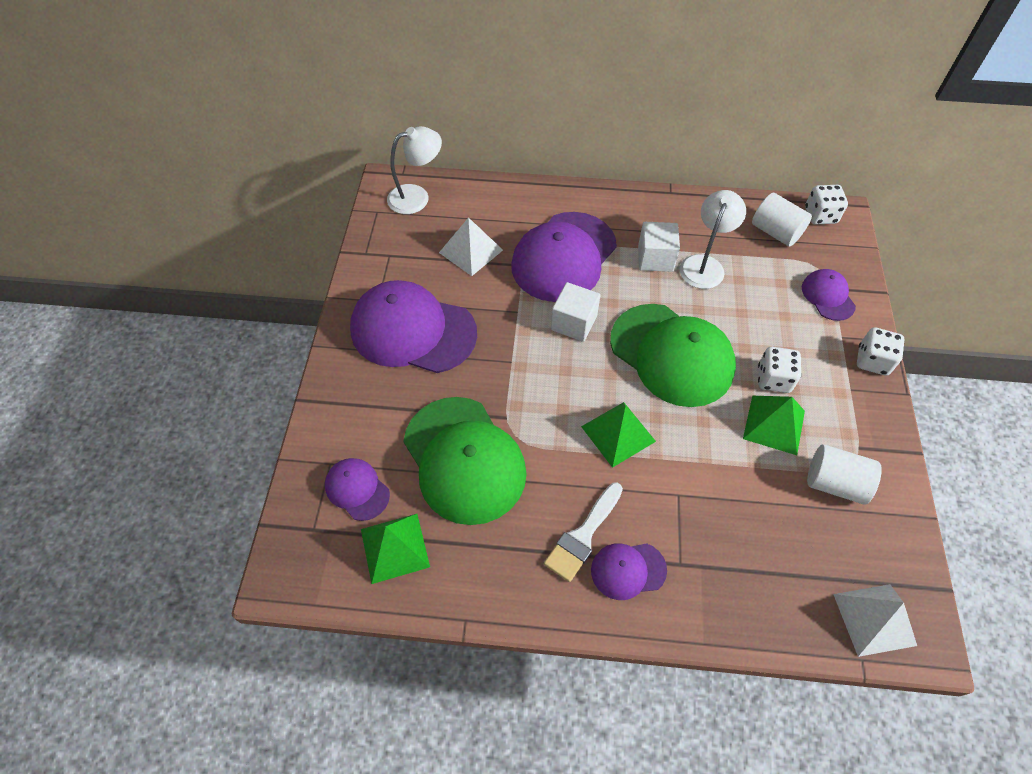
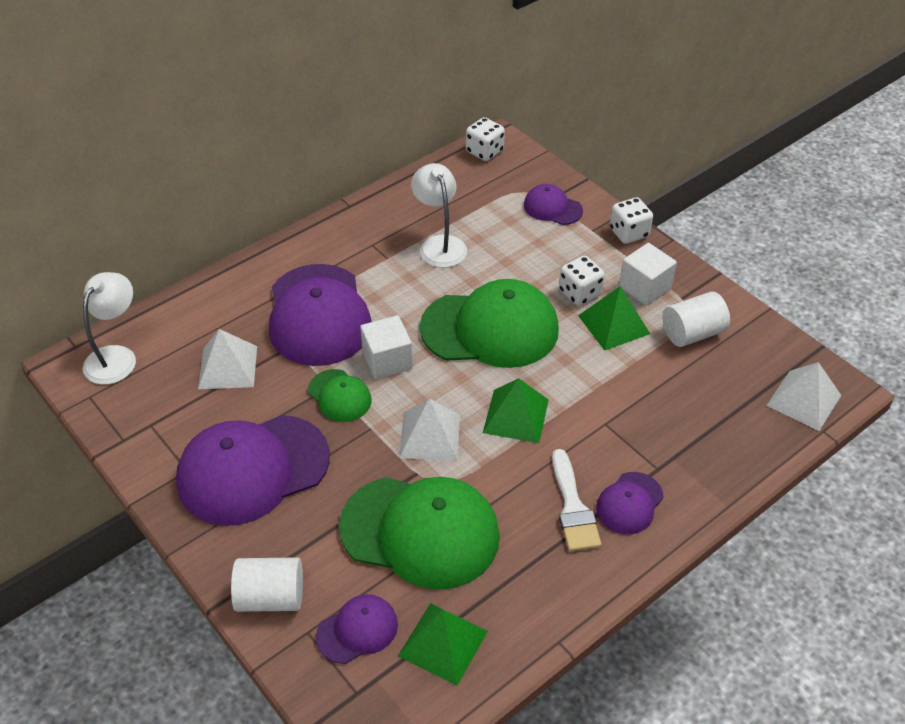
camera: 45 degrees left, 10 degrees down
purple cap [325,458,390,521] -> purple cap turned 150 degrees clockwise [316,594,398,664]
white cube [638,222,680,272] -> white cube moved to [619,243,677,306]
white cylinder [752,193,812,247] -> white cylinder moved to [231,557,303,612]
none -> green cap [308,369,371,422]
none -> white pyramid [399,399,460,461]

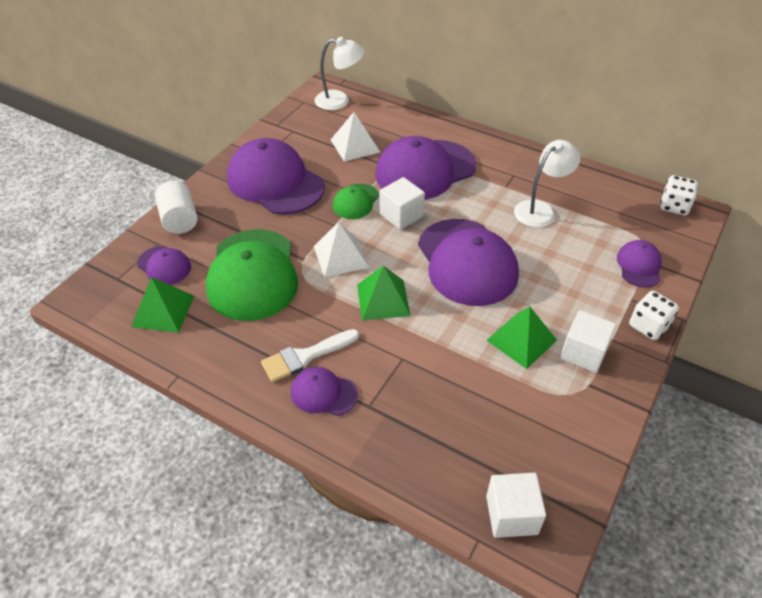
camera: 70 degrees right, 0 degrees up
green cap [420,279,559,368] -> purple cap [418,219,519,306]
white dice [559,256,605,306] -> none
white cylinder [662,291,730,347] -> none
white pyramid [766,362,841,431] -> white cube [486,473,546,538]

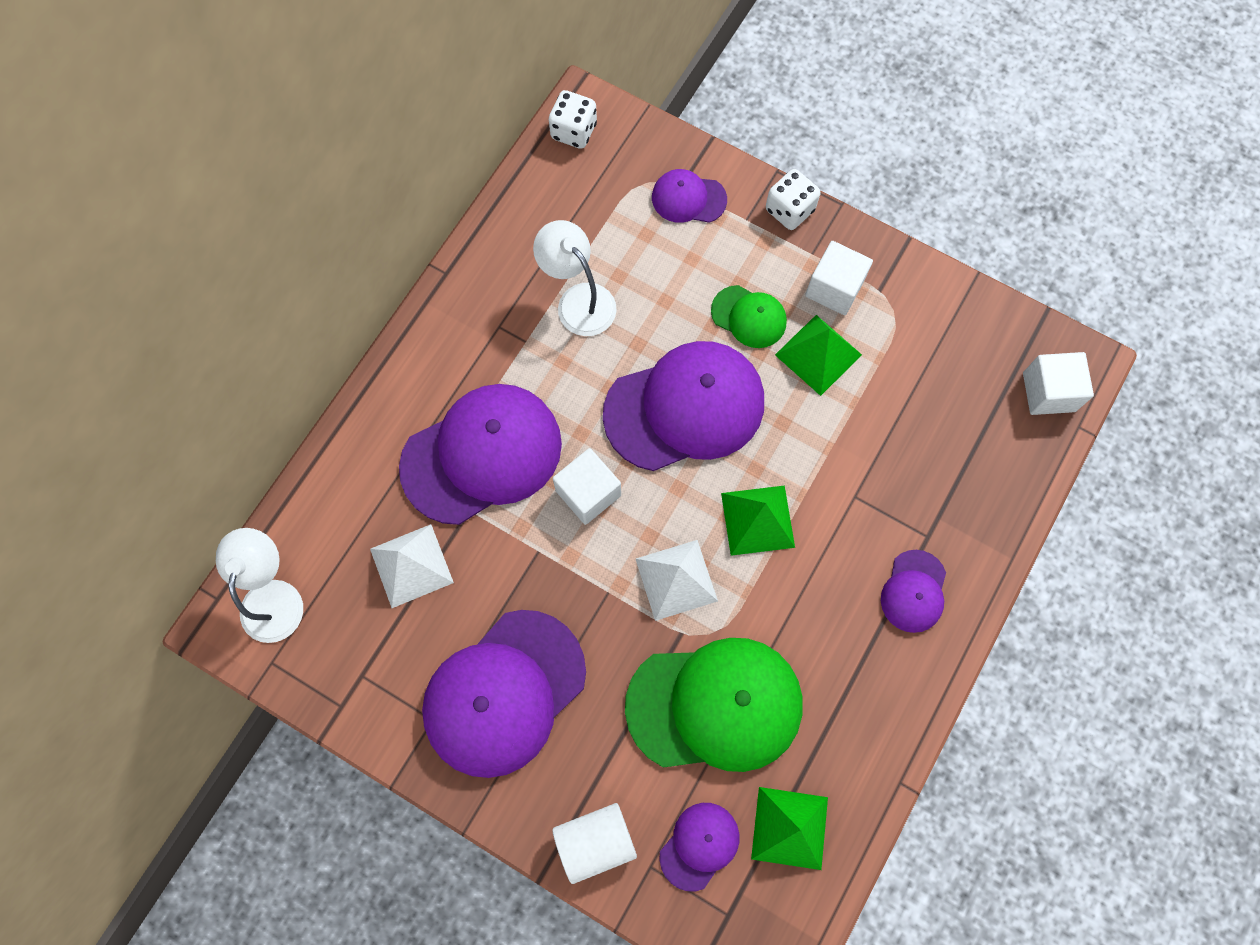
camera: 90 degrees left, 25 degrees up
white brush [261,329,359,382] -> none
green cap [333,184,379,219] -> green cap moved to [711,285,787,348]
purple cap [375,136,476,200] -> purple cap turned 90 degrees counterclockwise [399,384,562,525]

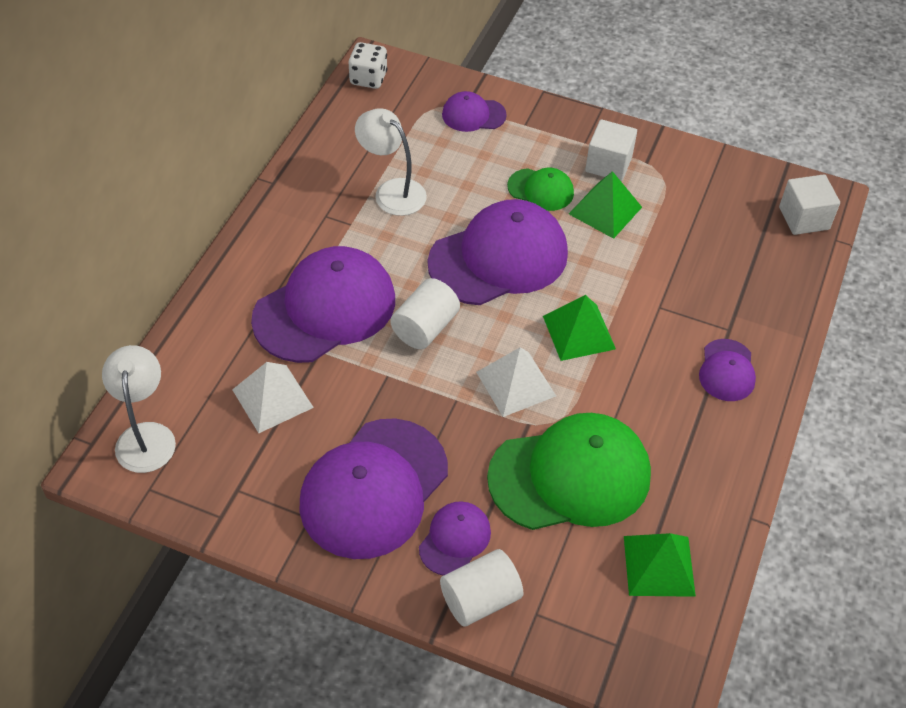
camera: 10 degrees left, 20 degrees down
white cube [553,448,621,525] -> white cylinder [390,278,460,349]
purple cap [659,803,739,891] -> purple cap moved to [419,501,491,575]
white dice [766,169,821,230] -> none

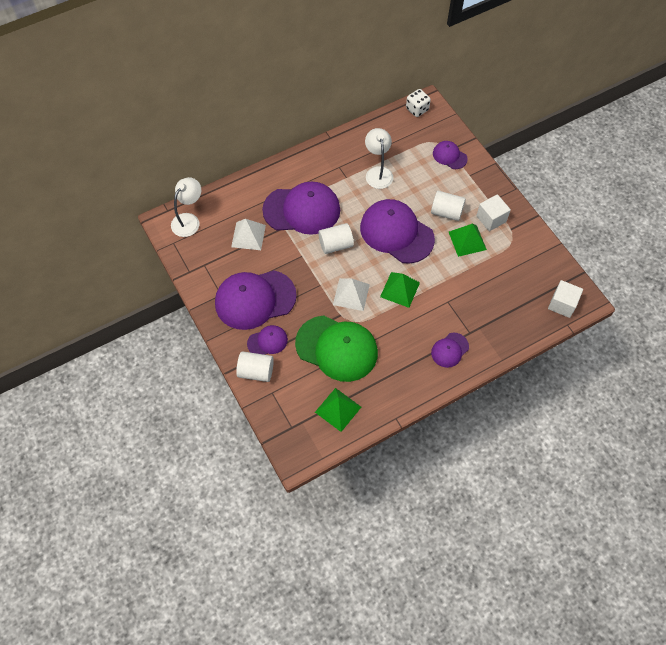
camera: 40 degrees right, 10 degrees up
purple cap [428,199,568,305] -> purple cap turned 150 degrees counterclockwise [360,199,435,264]
green cap [507,168,574,211] -> white cylinder [431,191,466,221]

